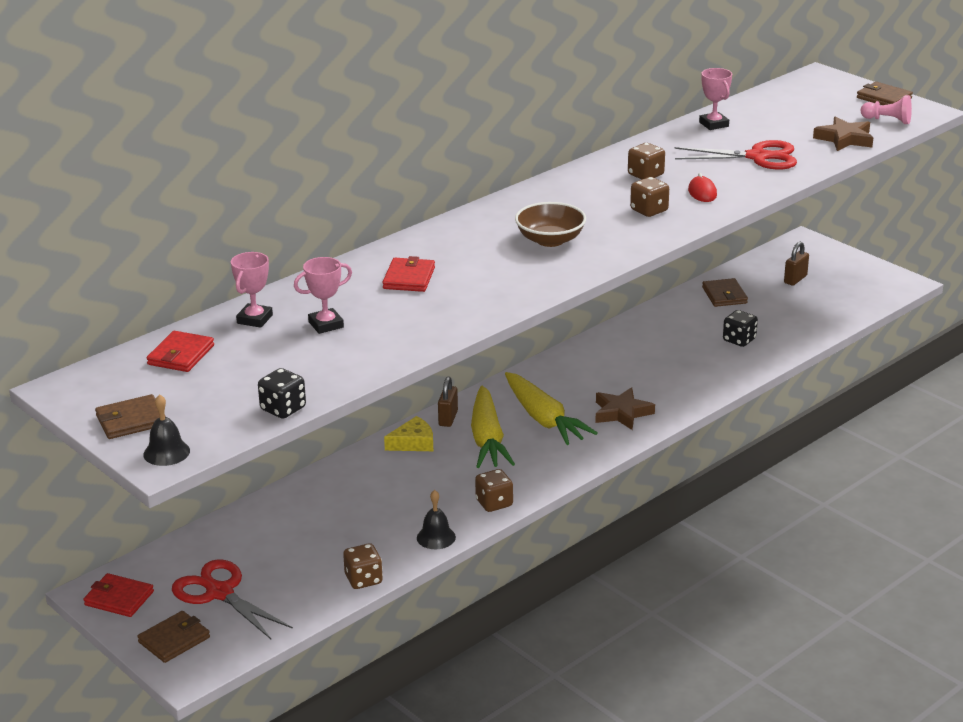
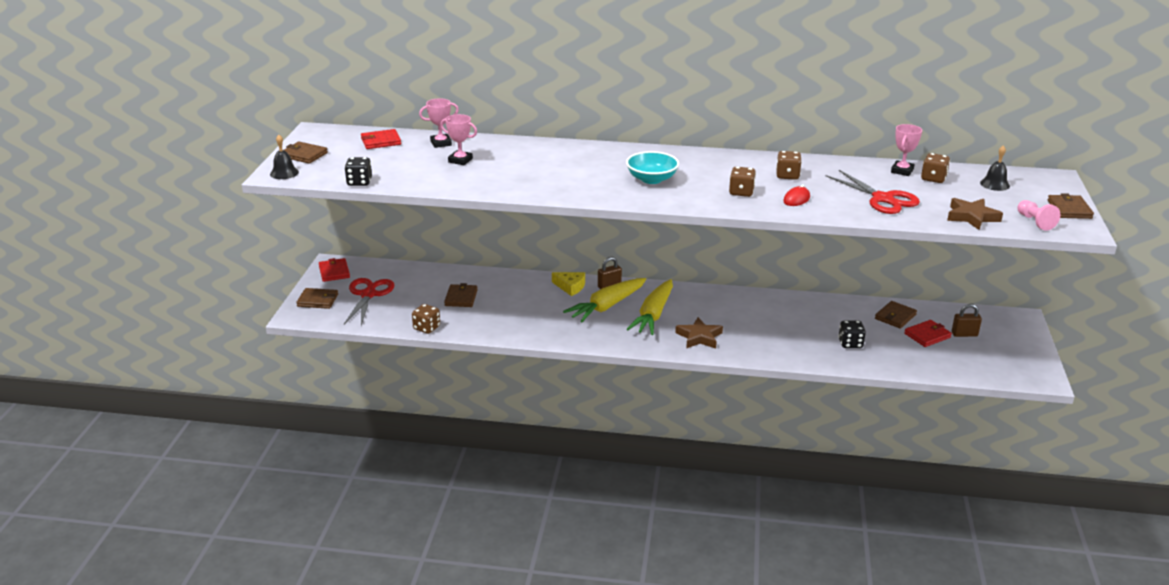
camera: 50 degrees right, 0 degrees up
red wallet [382,256,435,292] -> red wallet moved to [904,320,952,347]
black bell [417,490,456,549] -> black bell moved to [980,145,1010,191]
brown dice [475,469,513,512] -> brown dice moved to [921,153,950,183]
brown bowl [515,202,586,247] -> turquoise bowl [626,151,679,184]
none -> brown wallet [444,283,478,307]

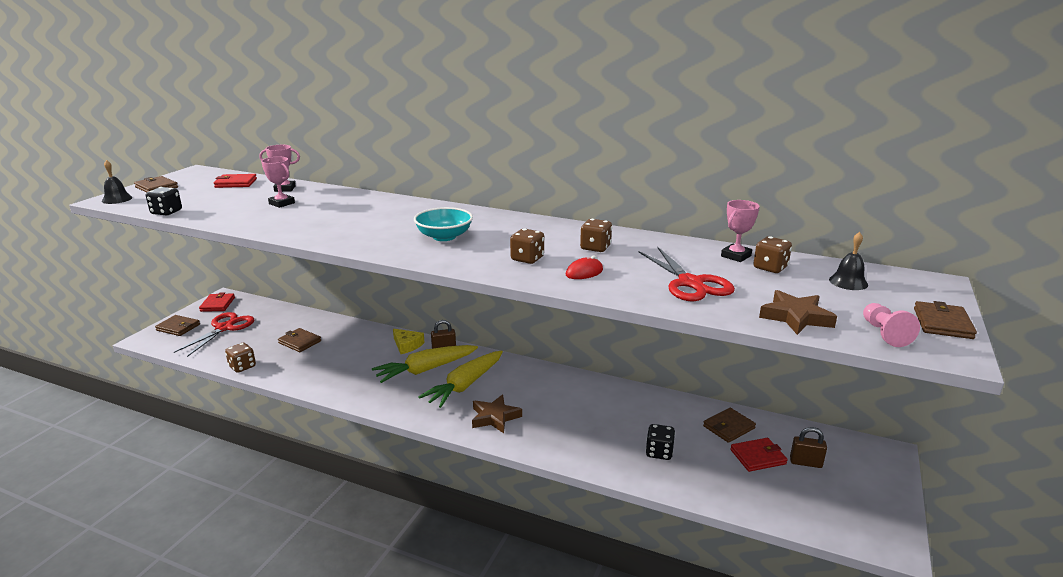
camera: 15 degrees right, 5 degrees down
brown wallet [444,283,478,307] -> brown wallet turned 75 degrees counterclockwise [278,328,321,352]

